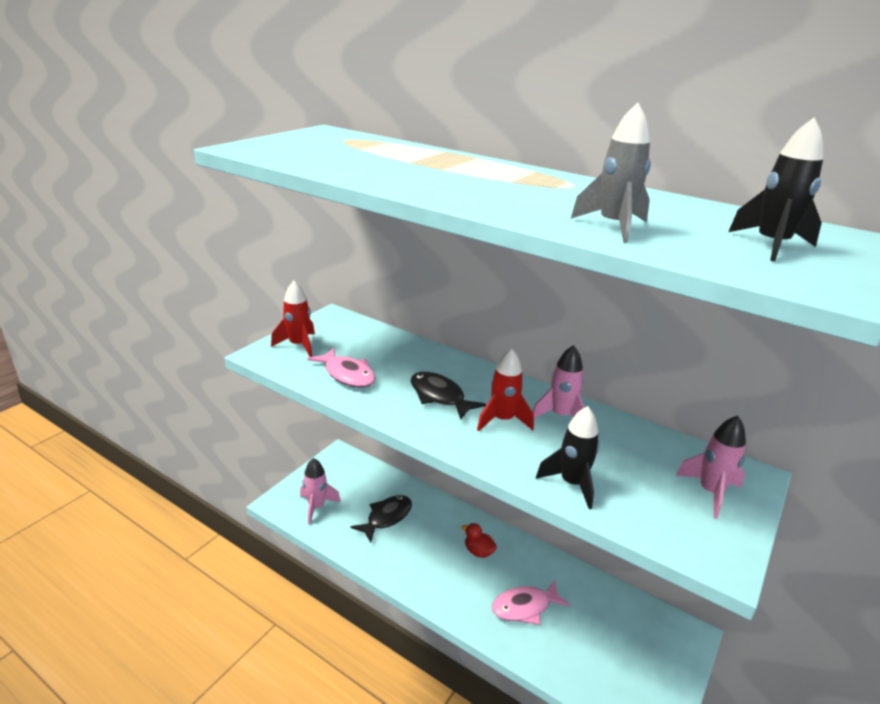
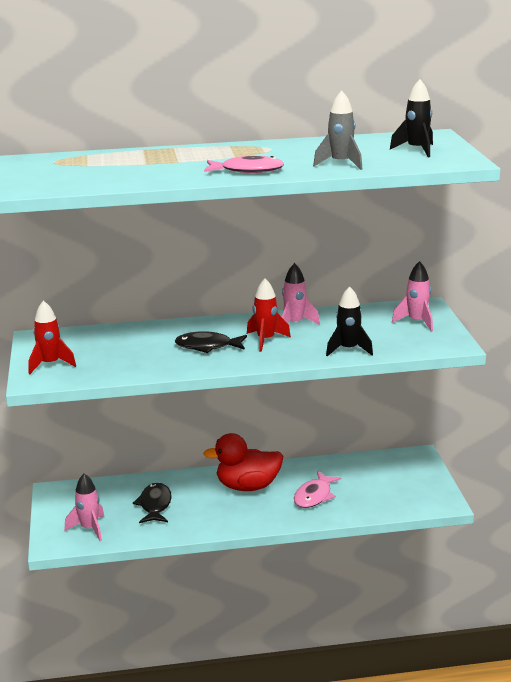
camera: 40 degrees left, 5 degrees down
pink fish [307,348,376,387] -> pink fish moved to [204,156,284,173]
red duck [461,523,497,558] -> red duck [203,433,283,491], size x2.14

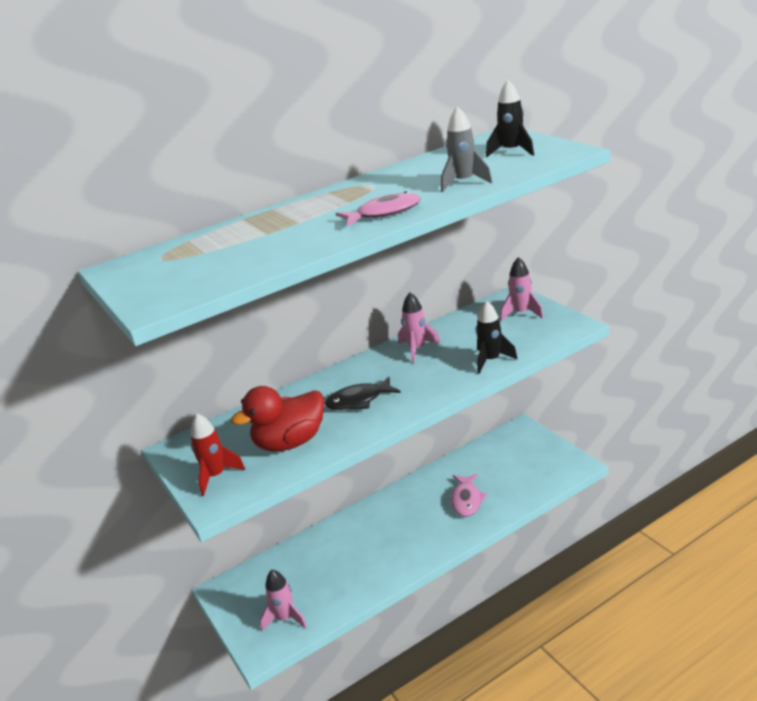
camera: 20 degrees left, 5 degrees up
black fish [133,483,172,523] -> none
red duck [203,433,283,491] -> red duck moved to [231,386,324,452]
red rocket [247,278,291,352] -> none

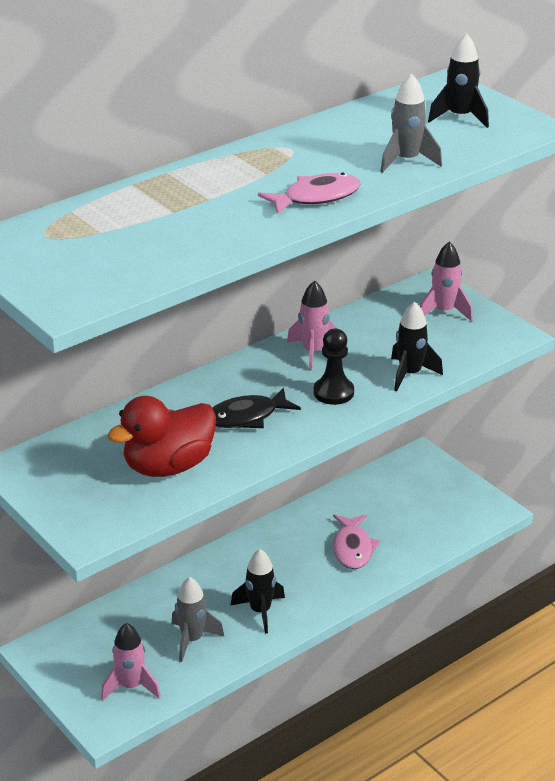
camera: 10 degrees left, 5 degrees up
red rocket [191,414,245,496] -> none
none -> grey rocket [172,577,224,662]
none -> black rocket [230,549,285,634]
none -> black pawn [313,329,354,405]

